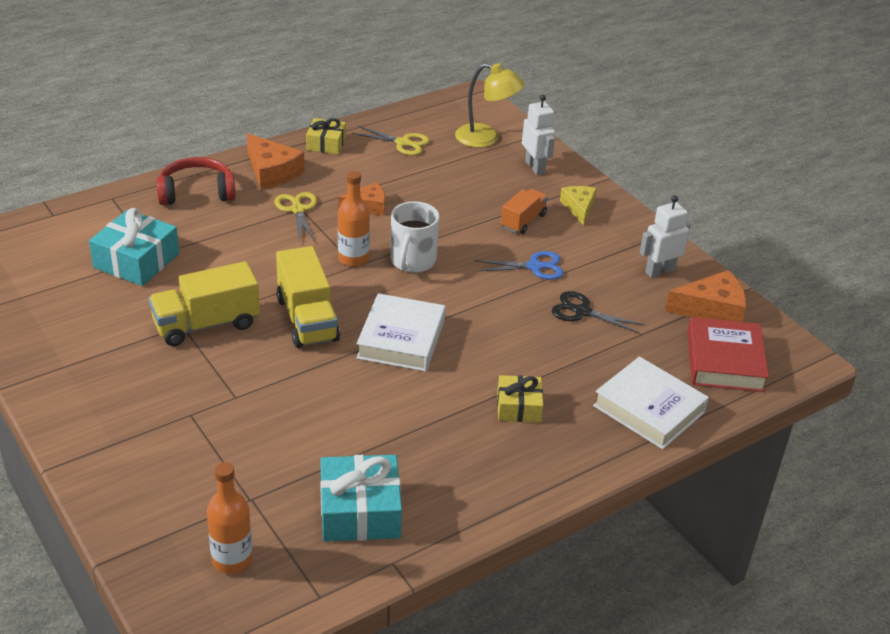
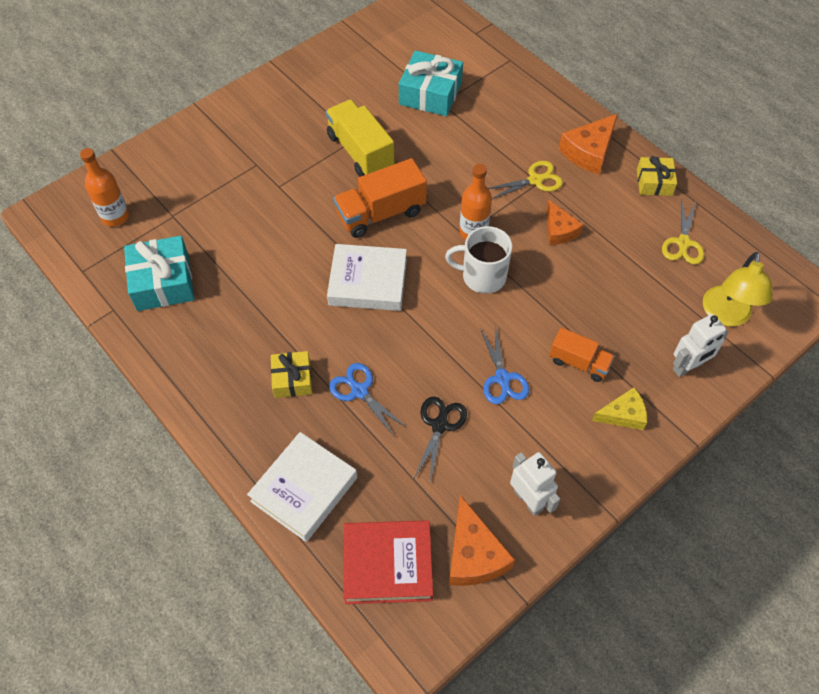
camera: 85 degrees right, 20 degrees up
red headphones [157,157,236,205] -> none
yellow truck [276,246,340,348] -> orange truck [333,158,427,238]
none -> blue scissors [329,363,407,436]

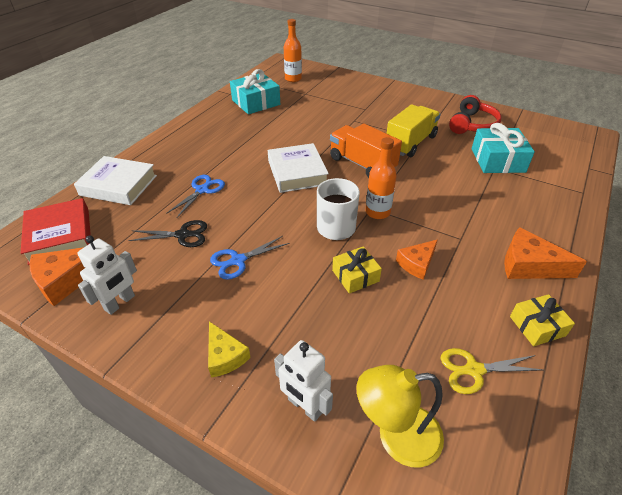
camera: 70 degrees right, 15 degrees down
yellow gift [271,351,312,398] -> yellow gift moved to [332,246,382,294]
yellow scissors [488,161,563,199] -> none
orange truck [549,328,615,382] -> none
none -> red headphones [449,95,501,134]

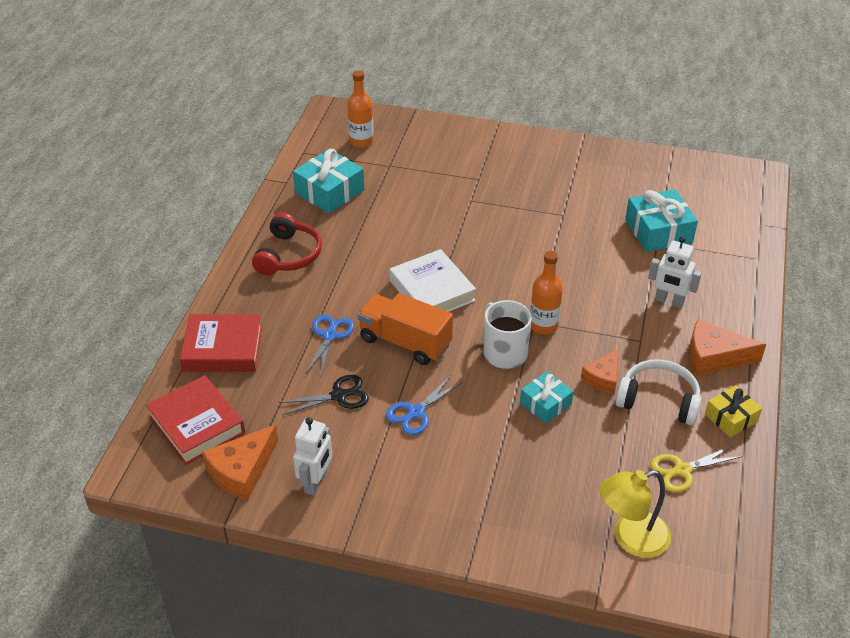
camera: 15 degrees left, 0 degrees up
white book [74,156,157,205] -> red book [180,314,263,372]
yellow cheese [208,321,251,378] -> none
white robot [274,340,333,422] -> white robot moved to [648,236,701,308]
orange truck [330,124,402,178] -> orange truck moved to [357,293,453,365]
yellow gift [332,246,382,294] -> turquoise gift [520,371,574,423]
yellow truck [386,104,441,157] -> none
red headphones [449,95,501,134] -> red headphones moved to [252,212,322,275]
none -> white headphones [615,359,701,425]

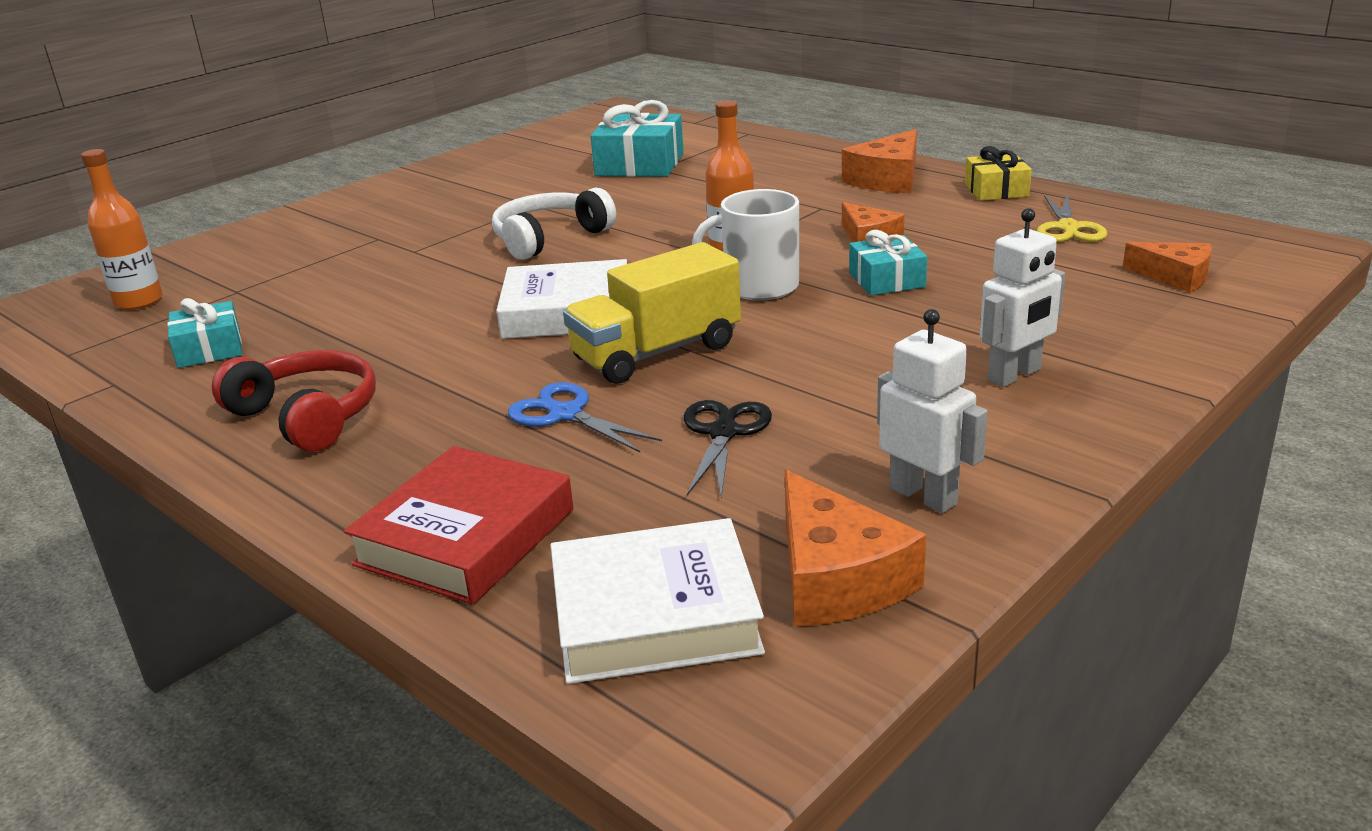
camera: 60 degrees left, 15 degrees down
red book [146,375,245,465] -> white book [551,518,765,684]
turquoise gift [293,149,364,213] -> turquoise gift [167,298,242,368], size x0.62
orange truck [357,293,453,365] -> yellow truck [563,242,741,384]
blue scissors [386,376,463,435] -> none
yellow lamp [599,470,671,558] -> orange cheese [1123,242,1212,293]
white headphones [615,359,701,425] -> white headphones moved to [492,187,616,260]
white robot [648,236,701,308] -> white robot moved to [980,208,1065,387]

